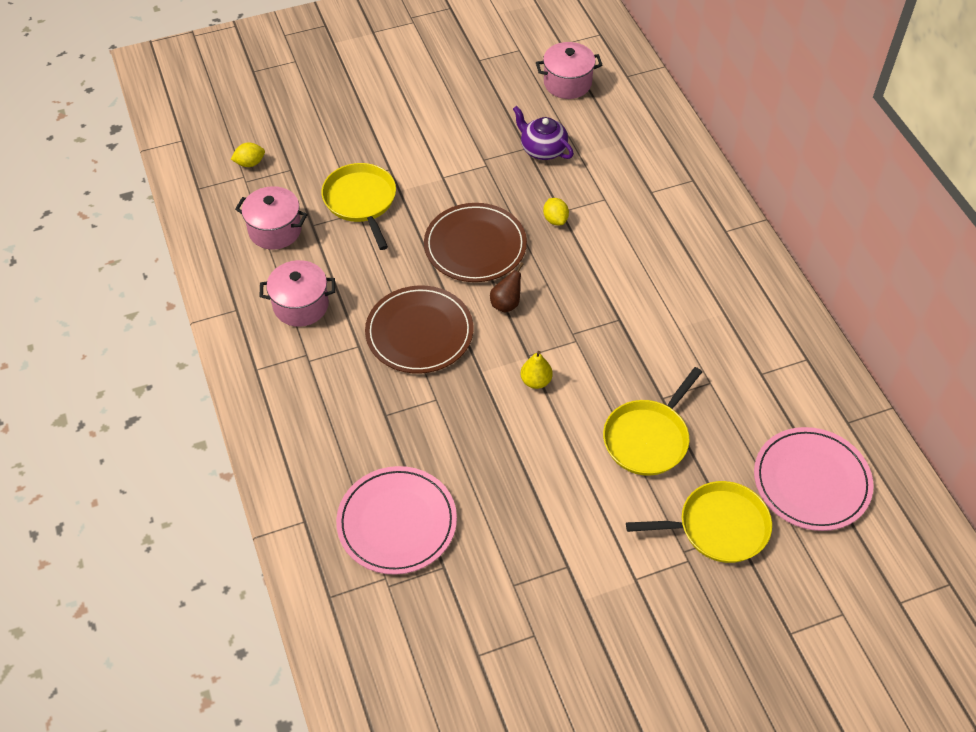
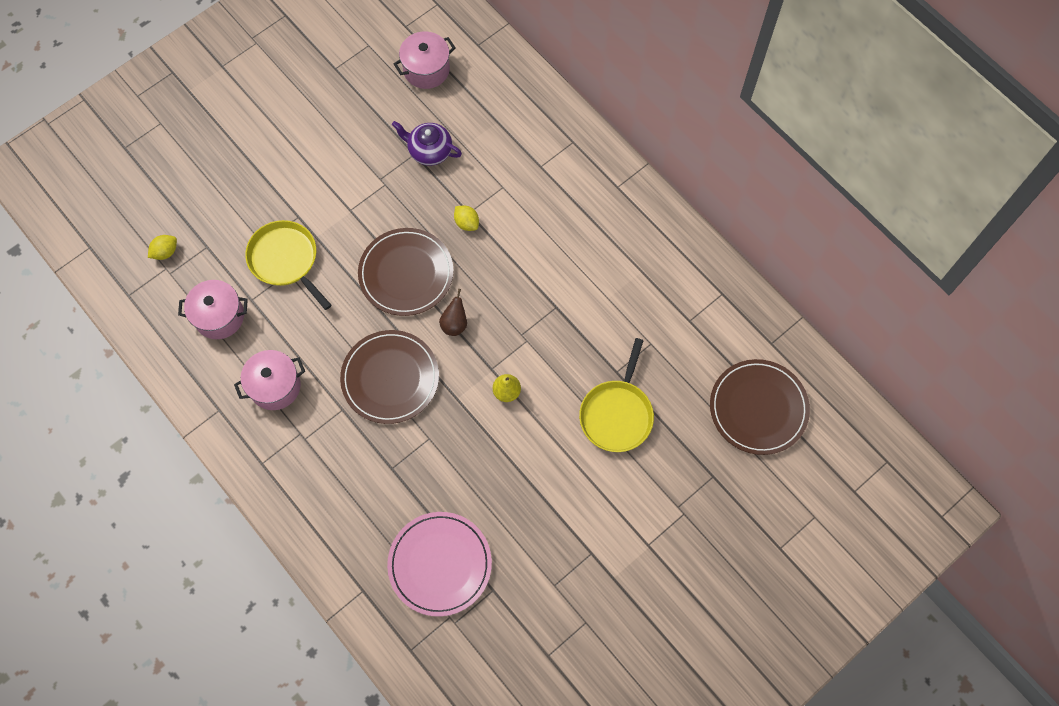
camera: 20 degrees left, 15 degrees up
yellow pan [626,481,772,563] -> none
pink plate [754,427,874,531] -> brown plate [710,359,810,455]

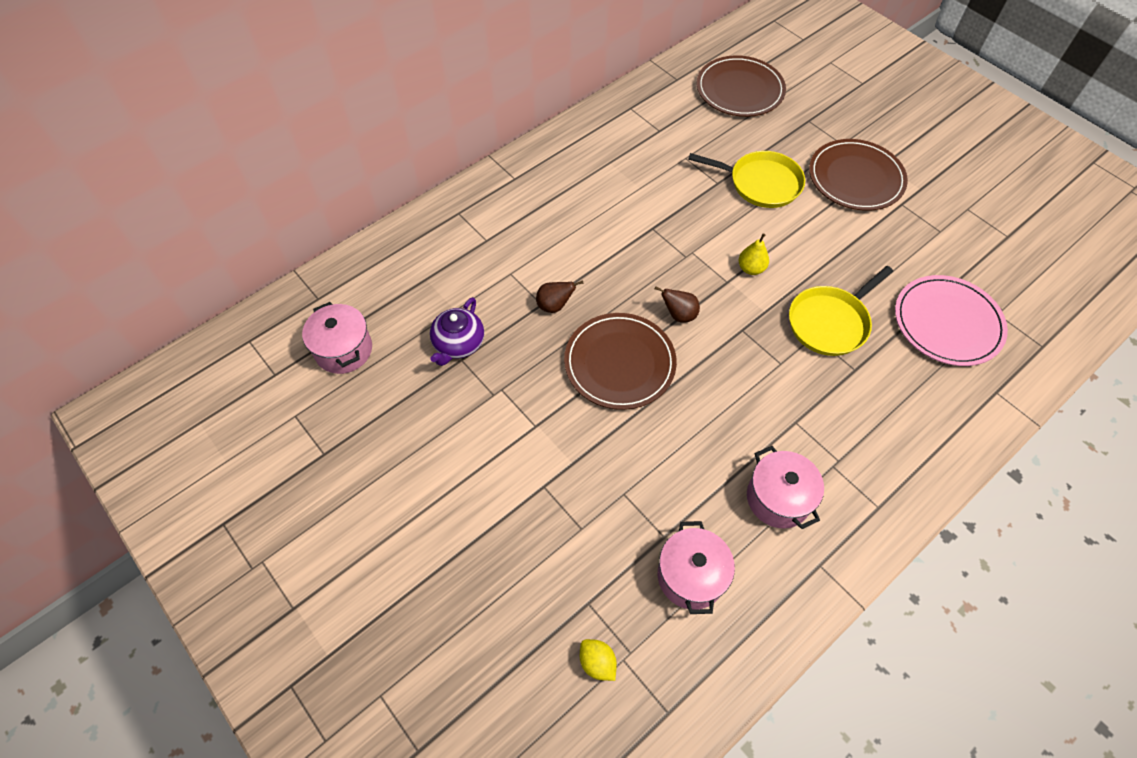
camera: 90 degrees left, 10 degrees down
yellow pan [245,220,332,310] -> yellow pan moved to [789,266,893,356]
brown plate [340,330,439,424] -> brown plate moved to [809,139,908,211]
yellow lemon [454,205,479,231] -> brown pear [536,280,584,313]

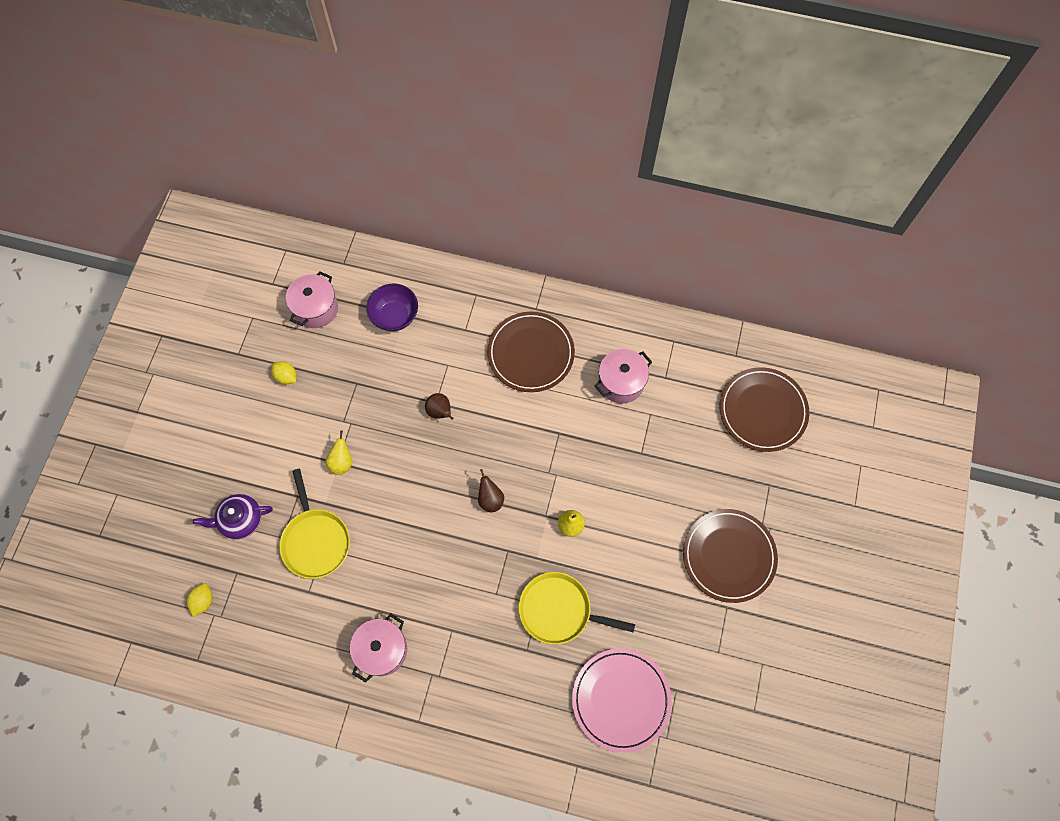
camera: 55 degrees right, 10 degrees up
purple teapot [430,297,484,366] -> purple teapot moved to [193,494,273,540]
brown plate [564,313,677,410] -> brown plate moved to [487,312,575,392]
pink pot [658,521,735,614] -> pink pot moved to [595,349,652,404]
yellow pan [688,151,805,208] -> yellow pan moved to [279,469,350,579]
none -> yellow lemon [271,361,296,384]
none -> yellow pear [325,430,352,475]
none -> purple bowl [366,283,418,331]

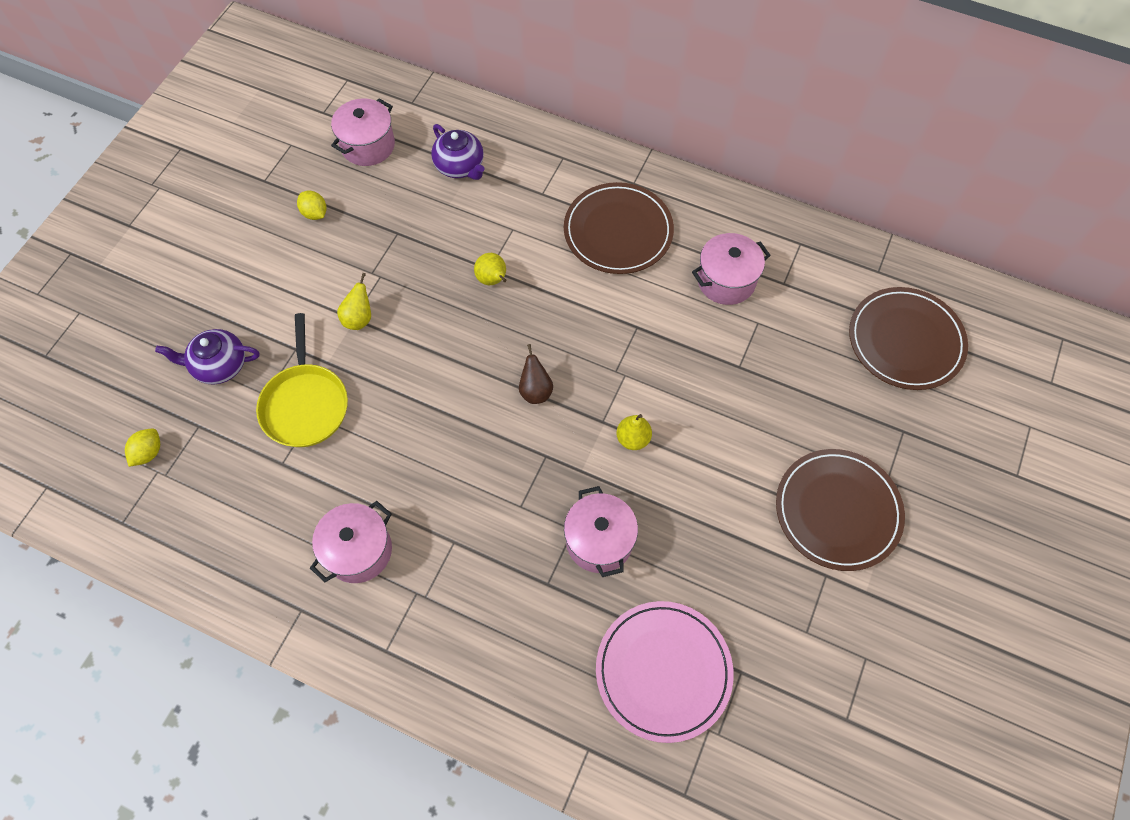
camera: 10 degrees right, 5 degrees down
purple bowl [366,283,418,331] -> purple teapot [431,124,485,180]
brown pear [425,393,454,420] -> yellow pear [474,253,507,285]
yellow pan [519,572,635,645] -> pink pot [564,486,638,577]

